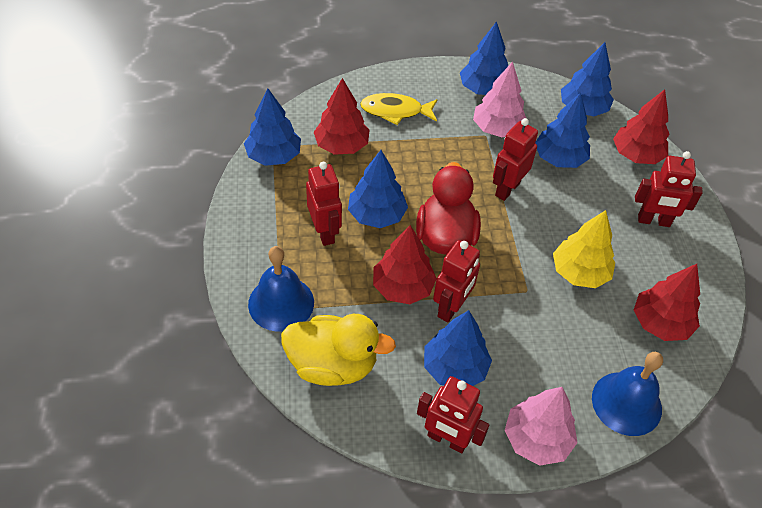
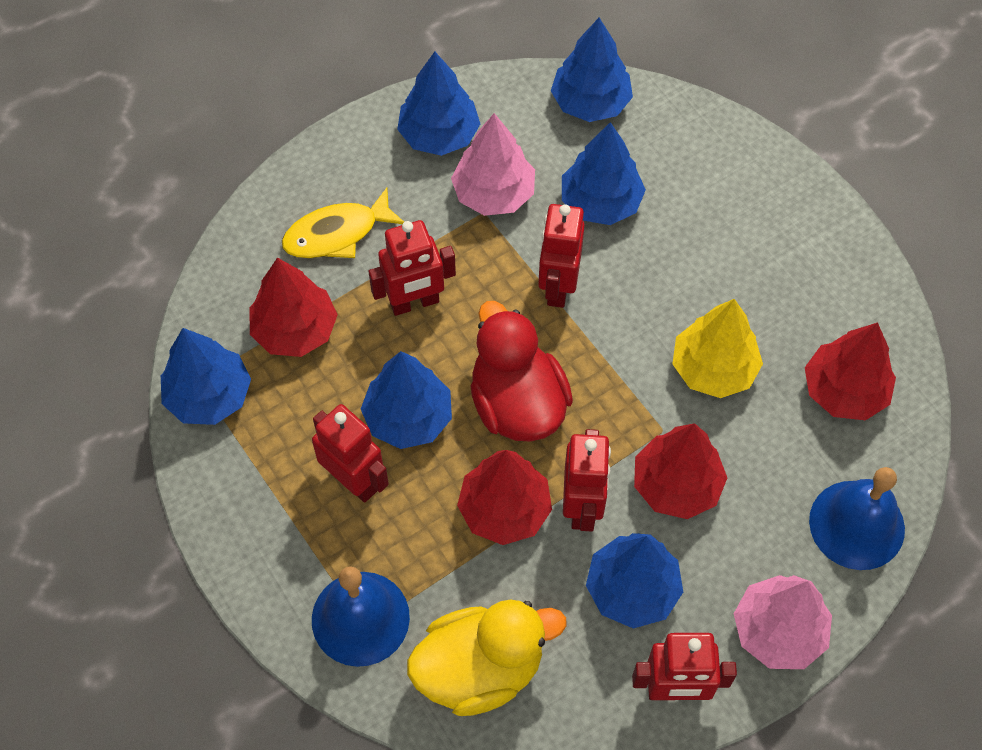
camera: 25 degrees left, 10 degrees up
red tree [613,89,669,164] -> red tree moved to [634,423,727,519]
red robot [635,151,703,227] -> red robot moved to [369,220,456,316]

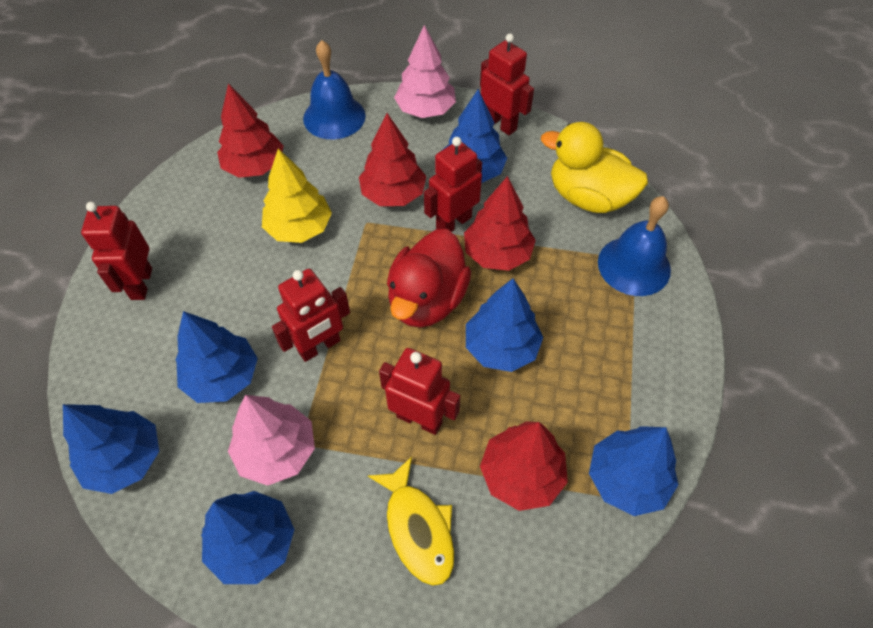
camera: 135 degrees left, 5 degrees down
yellow fish [282,188,404,258] -> yellow fish turned 45 degrees clockwise [368,456,454,586]
red robot [312,404,389,503] -> red robot moved to [81,202,152,300]

